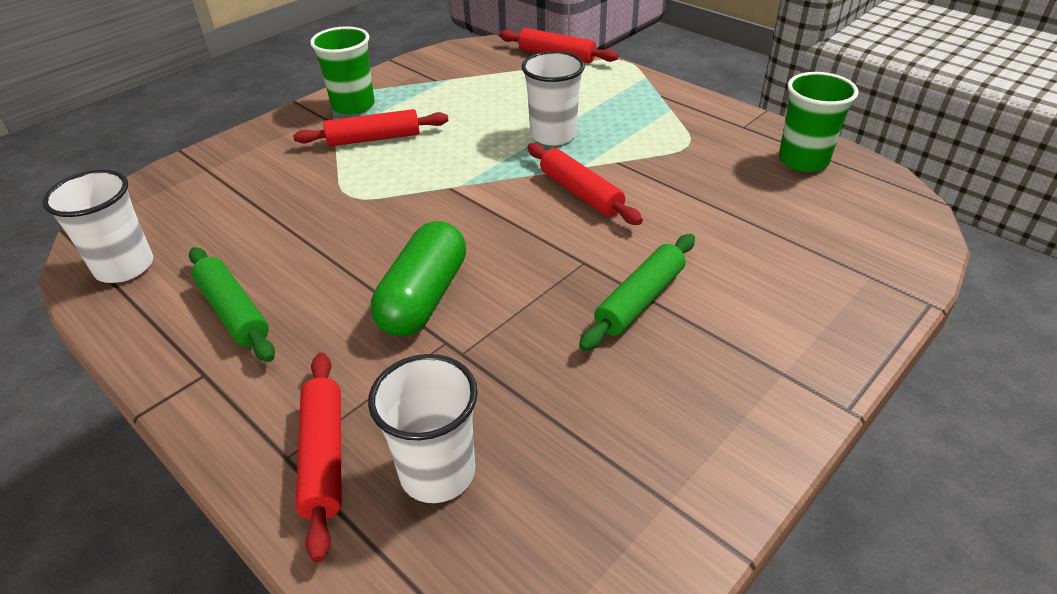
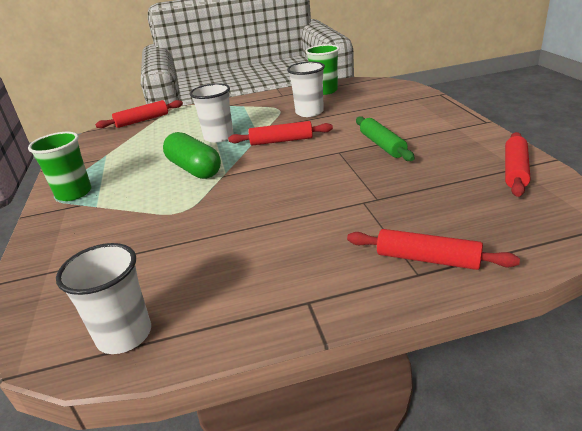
camera: 55 degrees left, 10 degrees down
green rolling pin [189,247,275,362] -> none
red rolling pin [293,109,448,146] -> red rolling pin moved to [505,132,530,197]
white cup [368,354,478,503] -> white cup moved to [287,62,325,117]
green capsule [371,221,466,336] -> green capsule moved to [163,132,221,179]

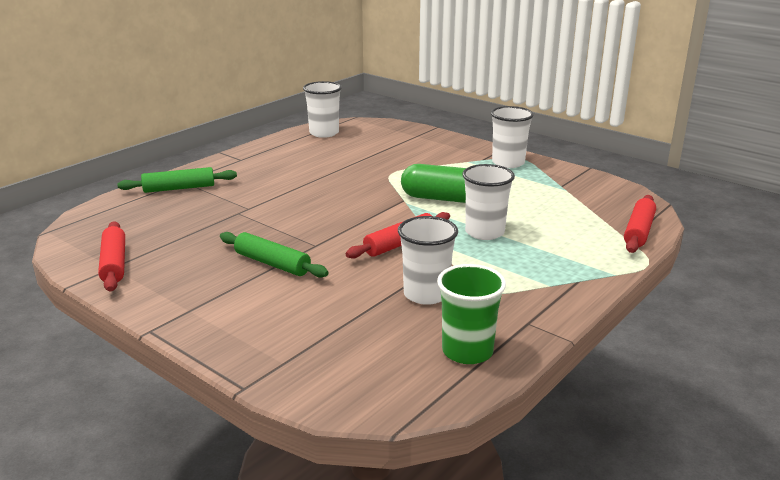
camera: 140 degrees right, 5 degrees down
green cup [28,132,92,201] -> white cup [491,106,534,168]
red rolling pin [347,229,520,270] -> green rolling pin [117,167,237,193]

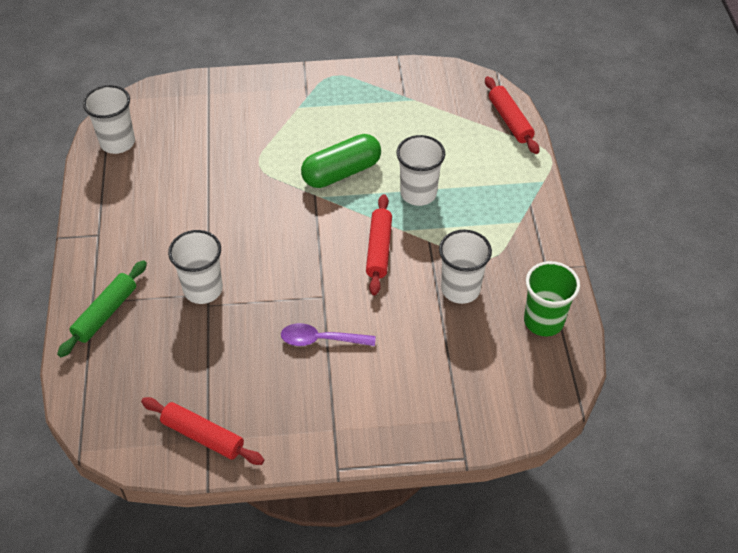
camera: 45 degrees left, 25 degrees up
green rolling pin [220,232,329,278] -> purple spoon [281,323,376,346]
white cup [491,106,534,168] -> white cup moved to [168,230,223,304]

